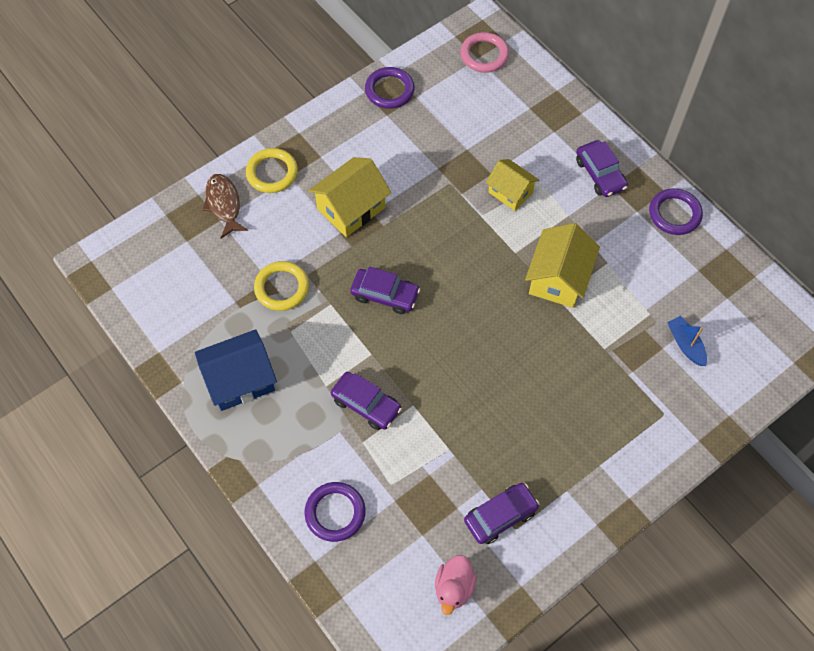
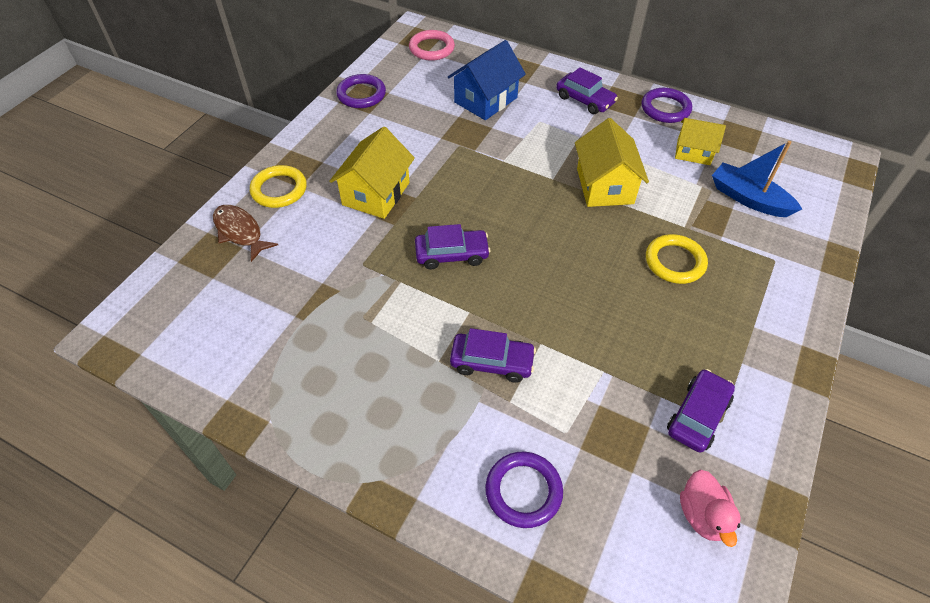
camera: 25 degrees left, 10 degrees down
blue house [195,329,277,411] -> blue house moved to [448,40,526,120]
yellow ring [254,261,309,311] -> yellow ring moved to [646,234,708,284]
yellow house [486,159,539,211] -> yellow house moved to [675,118,726,165]
blue boat [667,316,707,366] -> blue boat [712,141,802,217], size x1.54

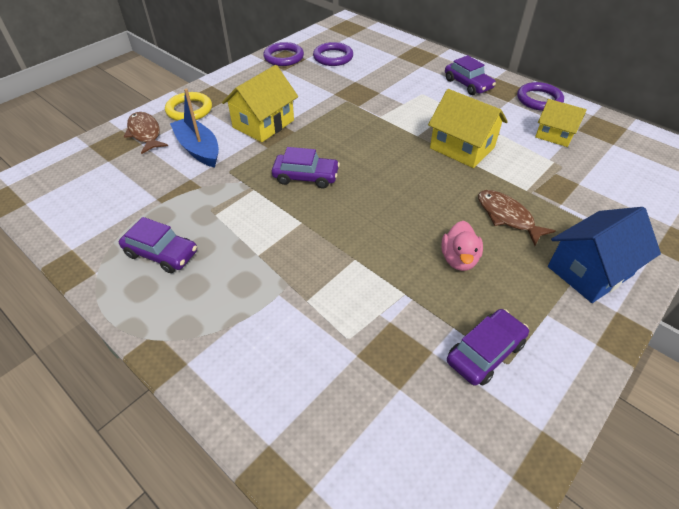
camera: 15 degrees right, 5 degrees down
pink ring [409,30,455,61] -> none
blue house [448,40,526,120] -> blue house moved to [548,207,661,303]
purple car [450,328,536,383] -> purple car moved to [119,217,197,273]
purple ring [485,452,563,528] -> purple ring moved to [313,42,353,66]
yellow house [575,118,649,207] -> yellow house turned 60 degrees counterclockwise [428,89,508,168]
yellow ring [646,234,708,284] -> brown fish [478,190,556,246]
pink duck [680,470,741,547] -> pink duck moved to [441,221,483,271]
blue boat [712,141,802,217] -> blue boat moved to [170,88,219,167]

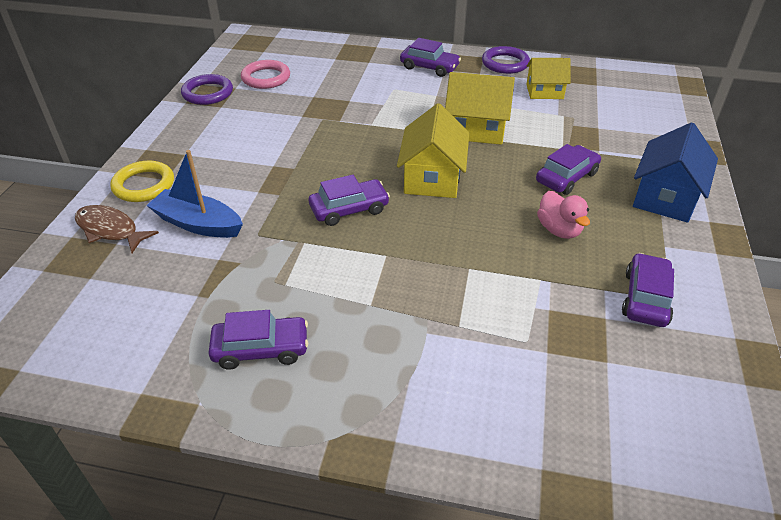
camera: 30 degrees left, 5 degrees down
yellow house [222,65,298,142] -> yellow house moved to [397,103,469,198]
purple ring [313,42,353,66] -> pink ring [241,60,290,89]
brown fish [478,190,556,246] -> purple car [536,144,601,195]

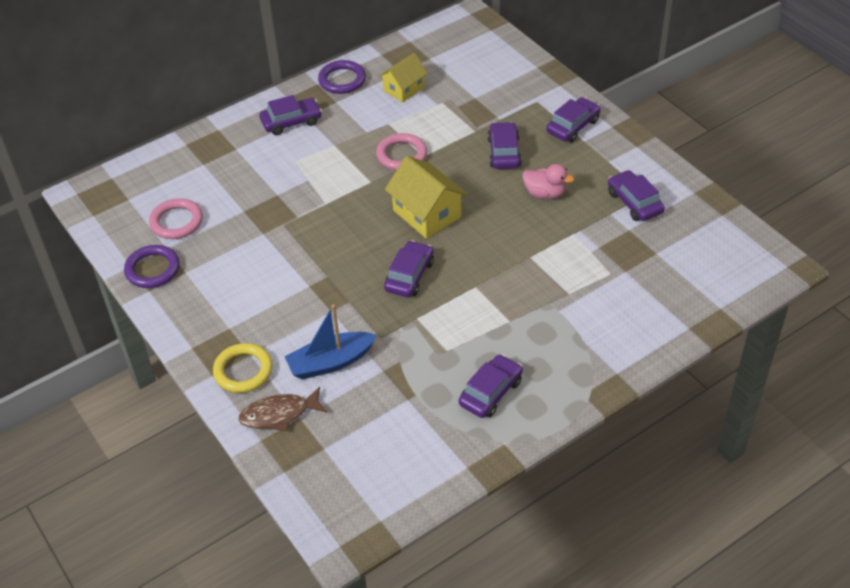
camera: 45 degrees left, 5 degrees up
yellow house [445,72,515,145] -> pink ring [376,133,427,170]
blue house [633,122,718,223] -> purple car [546,97,601,142]

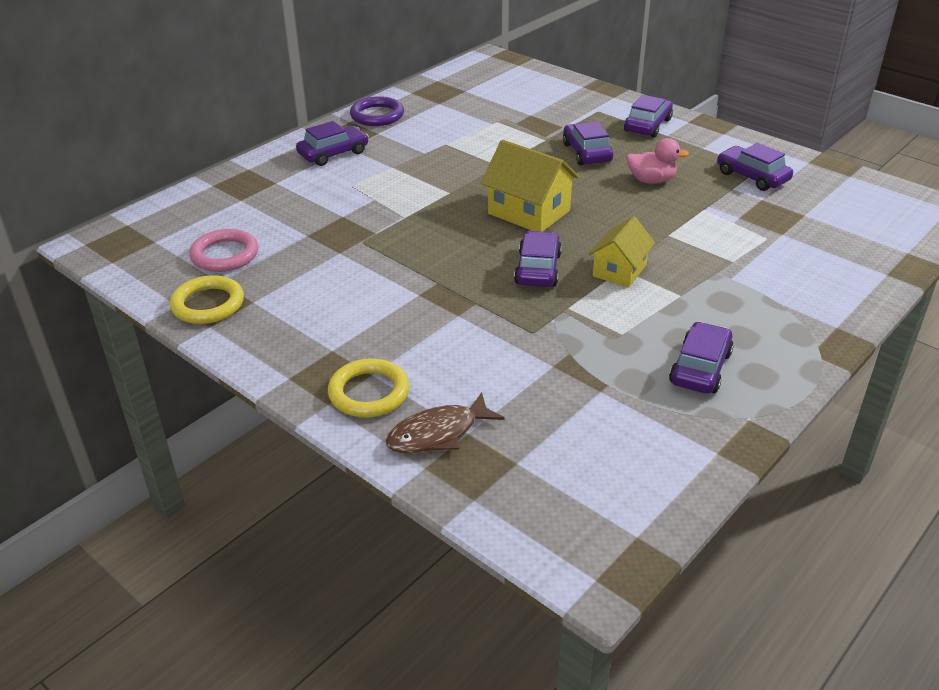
camera: 15 degrees left, 10 degrees down
purple ring [124,245,180,288] -> yellow ring [170,275,244,324]
blue boat [285,304,377,379] -> none
pink ring [376,133,427,170] -> none
yellow house [379,53,428,102] -> yellow house moved to [589,216,655,287]

